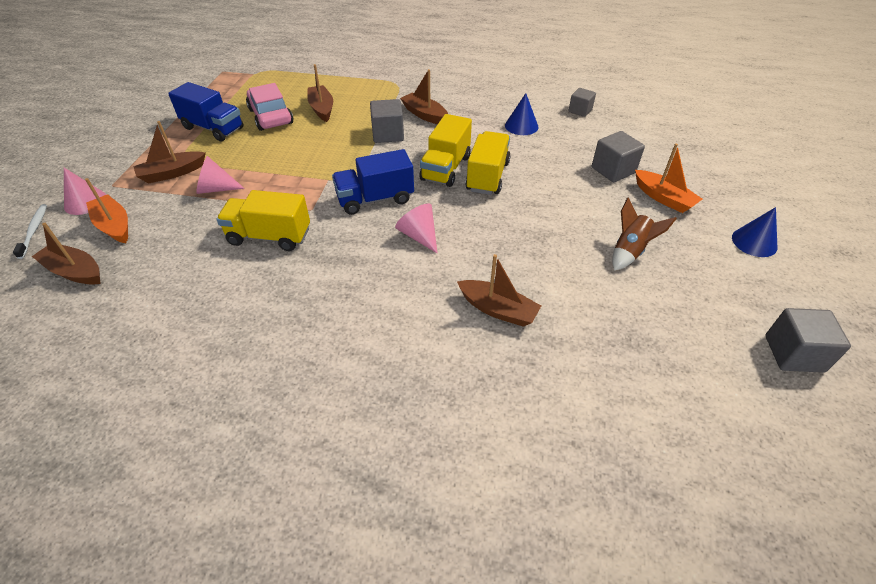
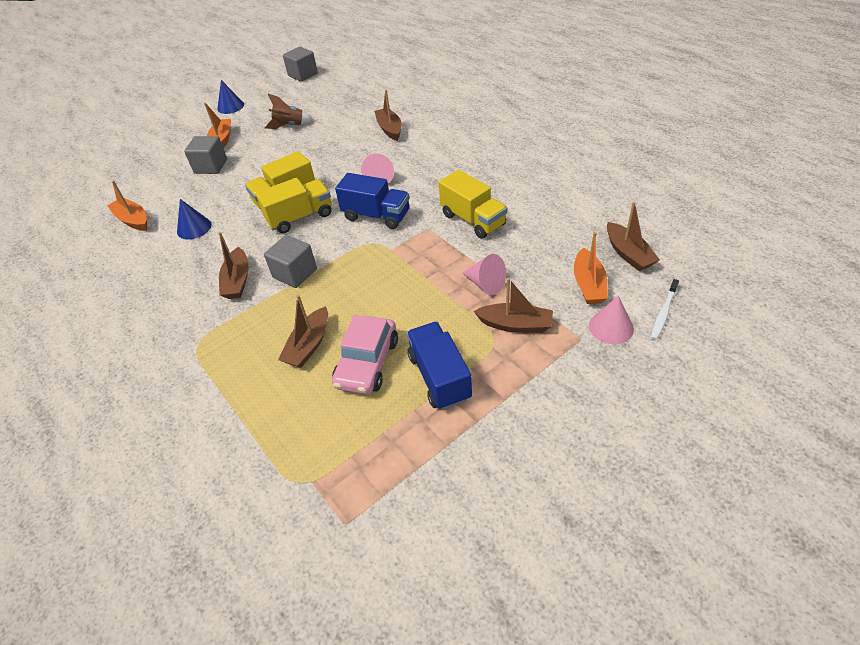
camera: 135 degrees left, 0 degrees up
grey cube [568,88,596,117] -> orange boat [107,180,147,231]

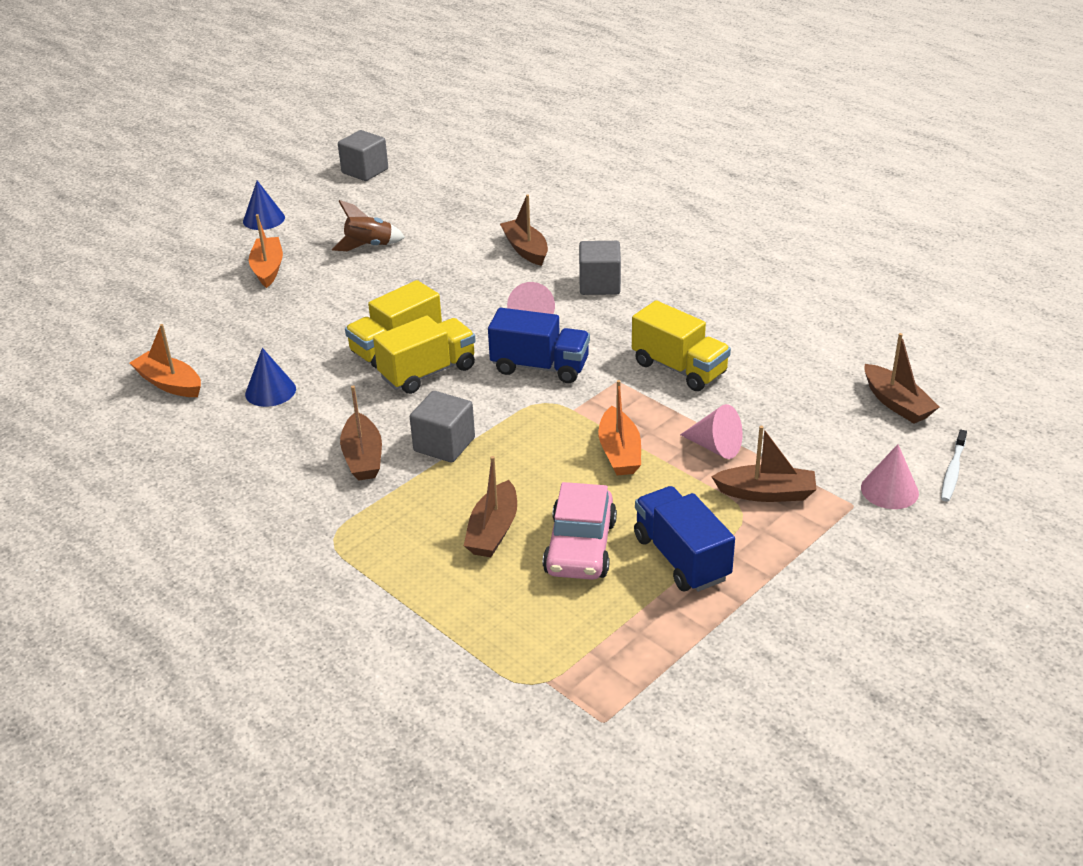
camera: 10 degrees left, 10 degrees down
grey cube [184,136,227,174] -> grey cube moved to [579,241,621,295]
orange boat [574,232,608,304] -> orange boat moved to [598,380,641,476]

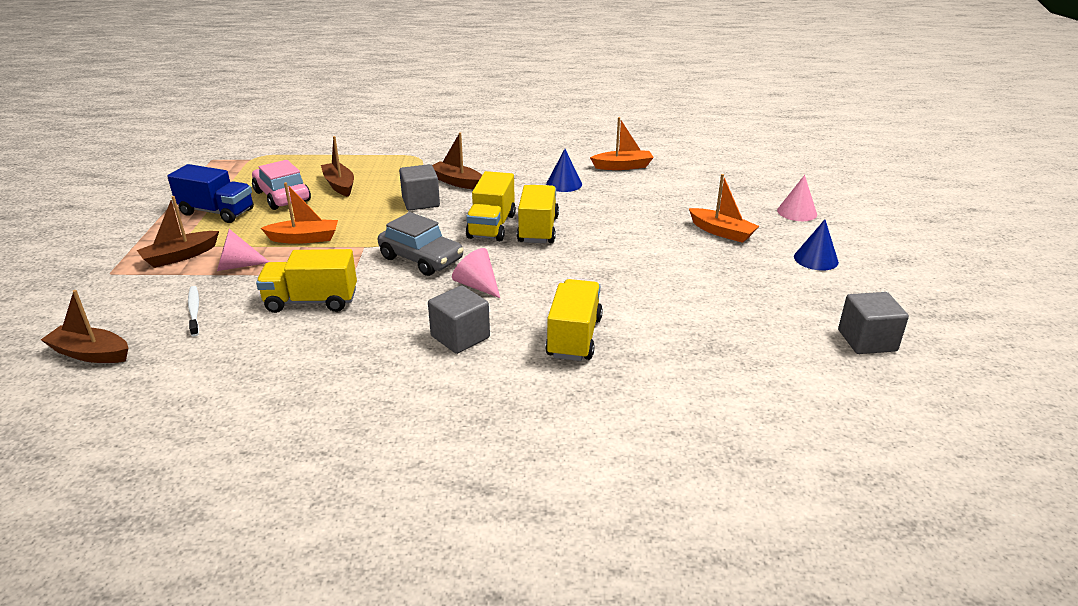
camera: 135 degrees right, 5 degrees down
brown rocket [332,200,405,251] -> none
blue truck [488,308,590,383] -> grey car [378,212,464,276]
brown boat [500,194,548,266] -> yellow truck [545,279,603,361]
orange boat [598,380,641,476] -> orange boat turned 135 degrees clockwise [261,182,338,244]
pink cone [861,444,919,509] -> pink cone moved to [777,175,817,221]
white toothbrush [941,430,967,502] -> white toothbrush moved to [188,286,199,336]

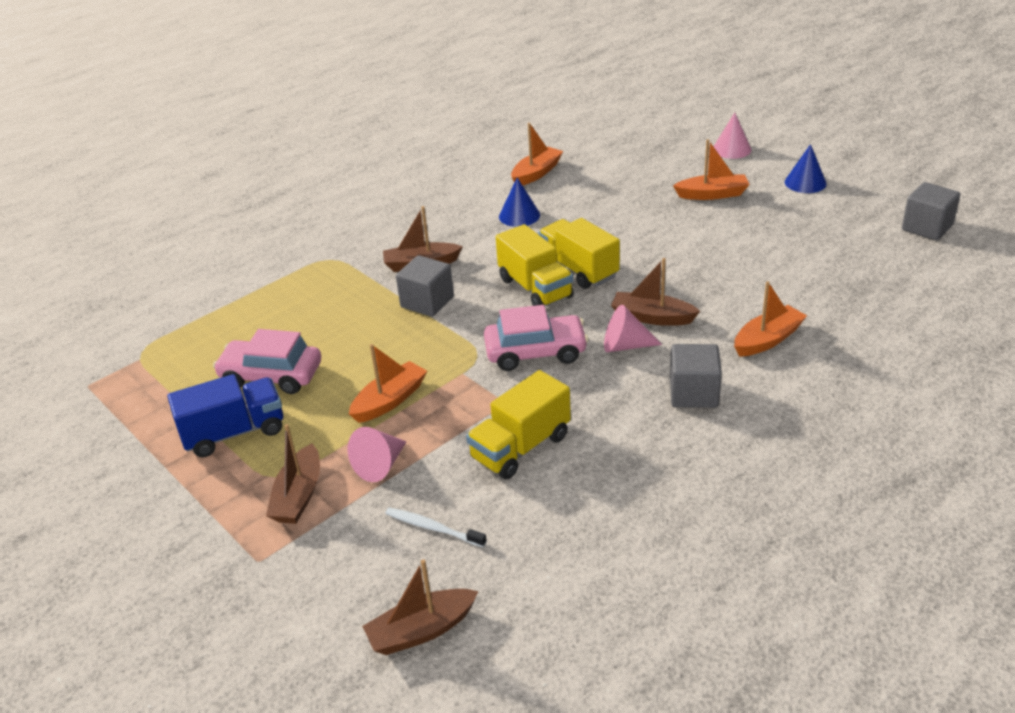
camera: 40 degrees left, 5 degrees up
brown boat [321,136,354,197] -> brown boat moved to [611,258,700,326]
grey car [378,212,464,276] -> pink car [484,305,588,371]
yellow truck [545,279,603,361] -> orange boat [734,281,807,357]

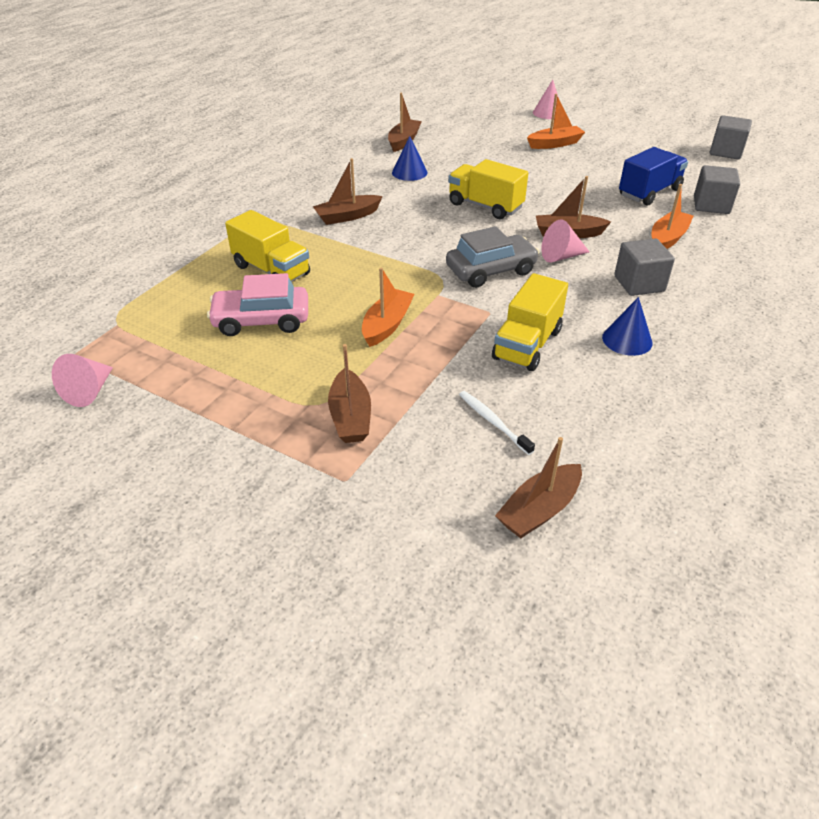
camera: 20 degrees left, 5 degrees up
blue truck [167,374,283,457] -> blue truck moved to [619,147,688,205]
pink cone [348,427,406,482] -> pink cone moved to [52,354,113,407]
white toothbrush [385,507,487,547] -> white toothbrush turned 45 degrees clockwise [459,391,535,455]
grey cube [396,255,454,317] -> grey cube moved to [694,165,740,214]
pink car [484,305,588,371] -> grey car [446,226,539,288]
yellow truck [496,224,574,306] -> yellow truck moved to [225,210,310,282]
orange boat [511,123,563,186] -> brown boat [388,93,422,152]
blue cone [785,144,827,193] -> blue cone moved to [602,297,653,356]

